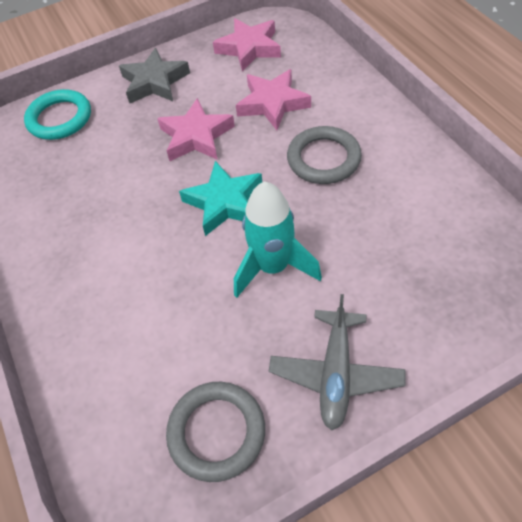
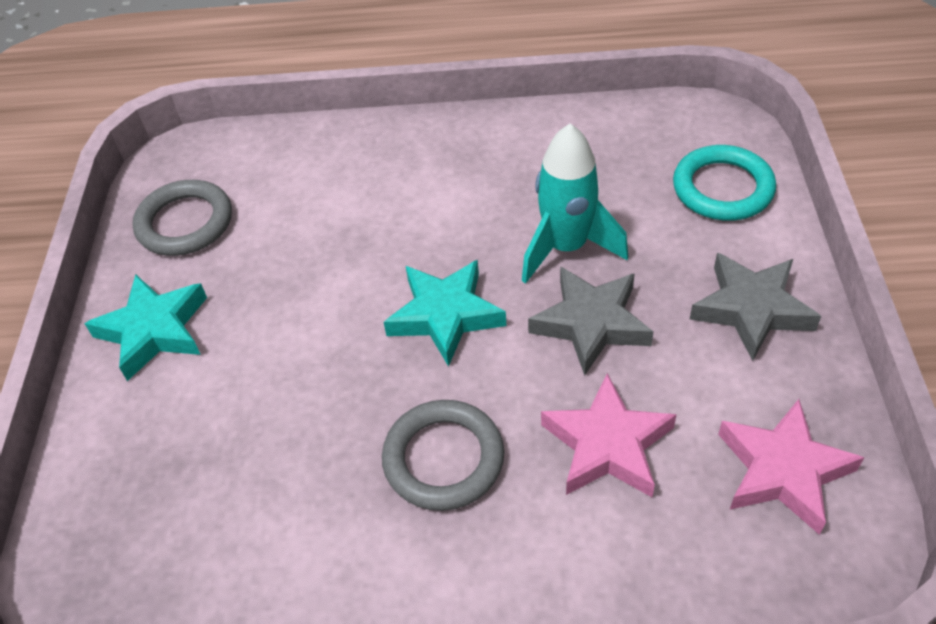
camera: 115 degrees right, 5 degrees down
pink star [157,98,235,161] -> grey star [528,266,653,376]
turquoise rocket [234,181,322,298] -> turquoise rocket moved to [522,124,628,284]
grey plane [269,294,405,430] -> turquoise star [84,274,207,381]

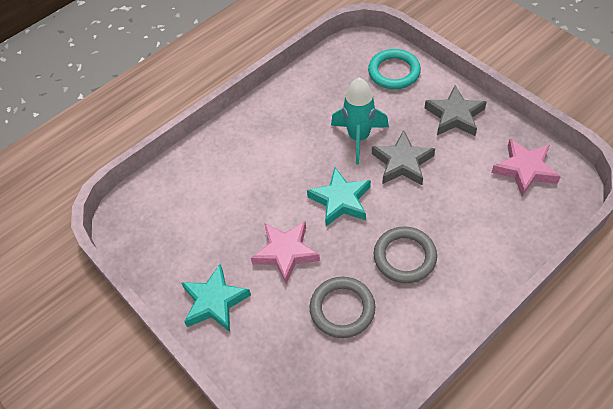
camera: 40 degrees left, 5 degrees up
grey ring [132,180,232,256] -> grey ring moved to [309,277,375,338]
pink star [541,373,677,497] -> pink star moved to [251,221,320,284]

